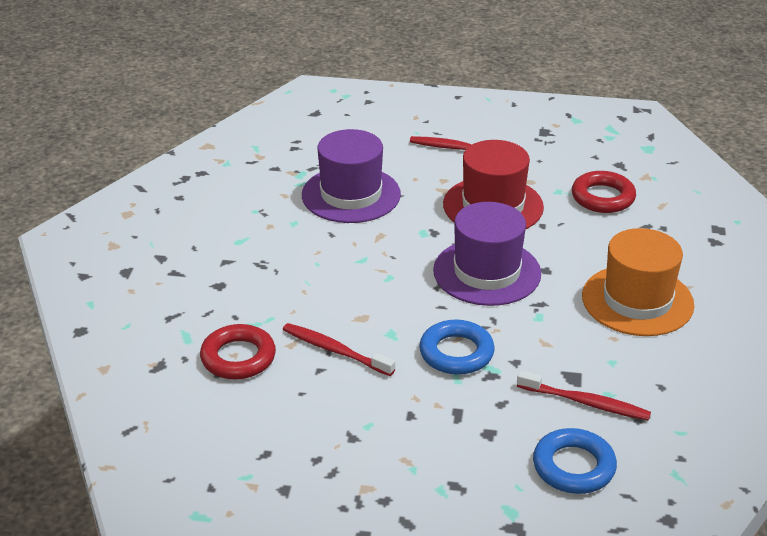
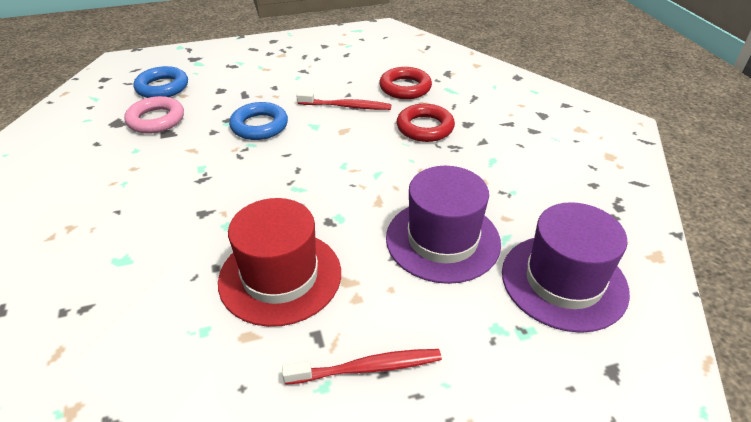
camera: 155 degrees right, 5 degrees up
purple hat [433,202,541,306] -> purple hat moved to [502,202,630,333]
red toothbrush [517,370,651,421] -> pink ring [124,96,184,134]
red ring [572,171,636,213] -> red ring moved to [397,104,455,142]
orange hat [582,228,694,336] -> none

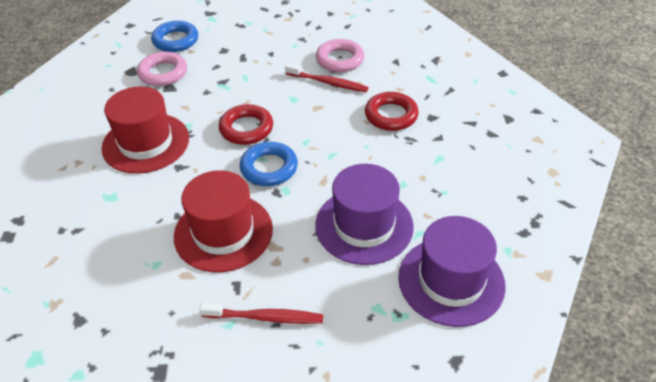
camera: 15 degrees right, 5 degrees up
blue ring [229,102,288,140] -> blue ring moved to [240,142,298,186]
red ring [379,67,432,99] -> red ring moved to [219,104,273,145]
none -> red hat [101,86,189,174]
none -> pink ring [316,39,364,72]

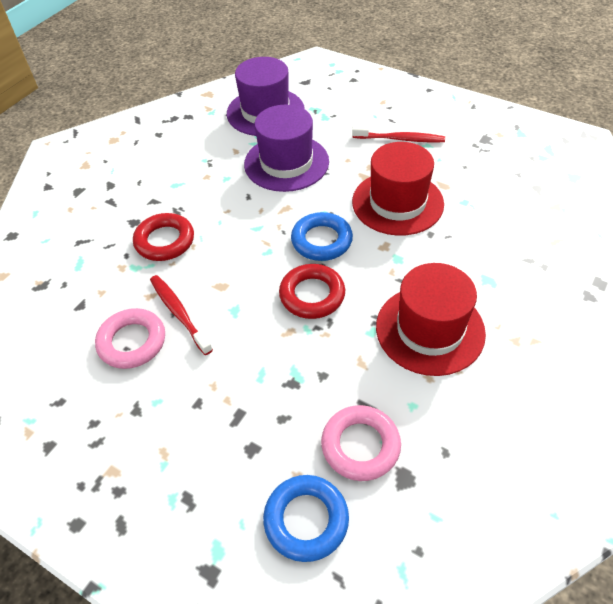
camera: 145 degrees left, 5 degrees up
red toothbrush [199,302,323,324] -> red toothbrush turned 150 degrees clockwise [352,126,445,142]

